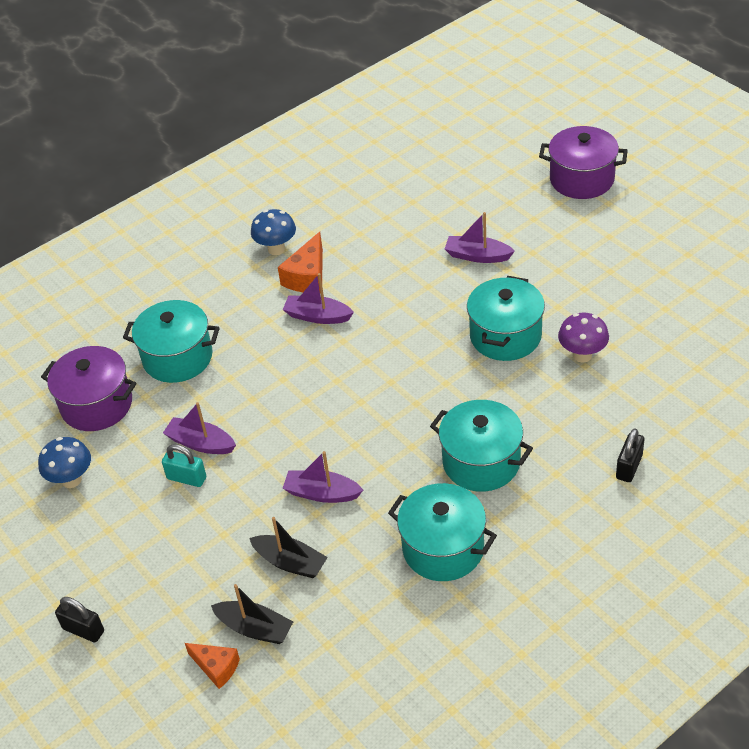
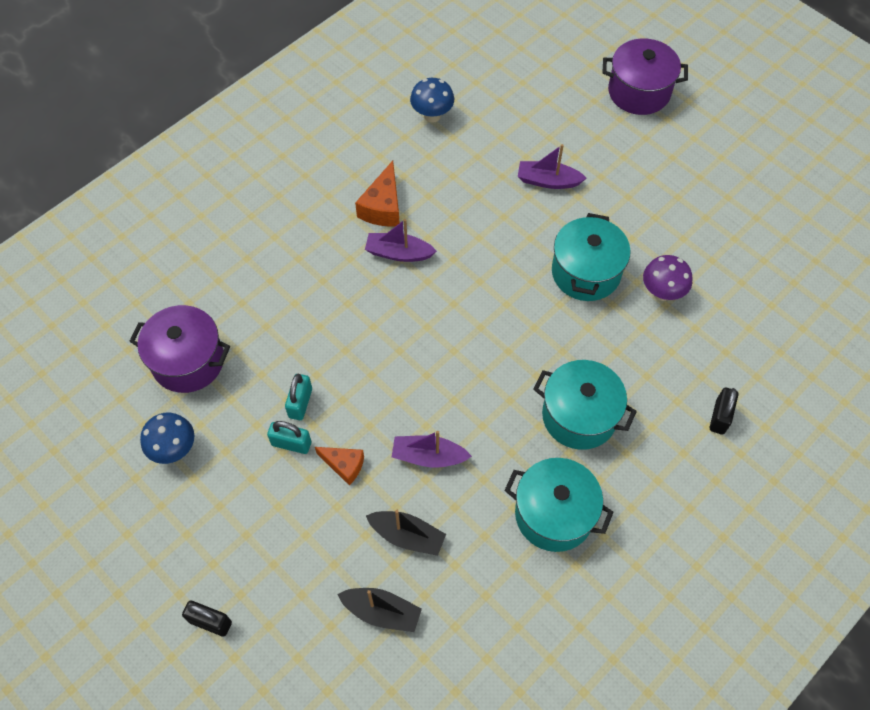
camera: 10 degrees left, 15 degrees up
turquoise pot [123,300,220,383] -> none
purple boat [163,402,236,454] -> turquoise padlock [285,374,312,420]
orange cheese [185,643,240,689] -> orange cheese moved to [315,447,364,485]
blue mushroom [251,209,296,255] -> blue mushroom moved to [410,78,454,123]

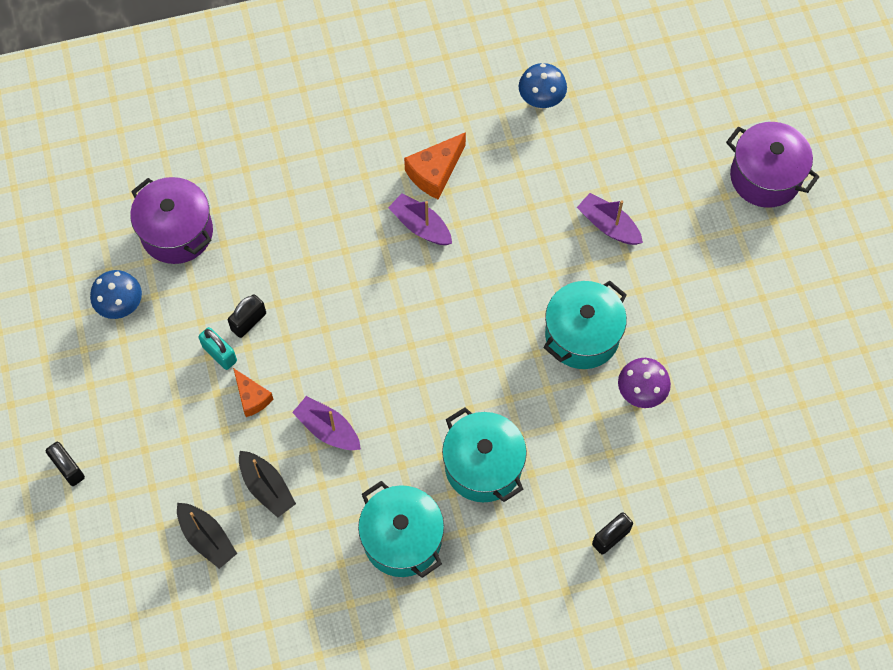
camera: 30 degrees right, 5 degrees up
turquoise padlock [285,374,312,420] -> black padlock [228,294,266,338]

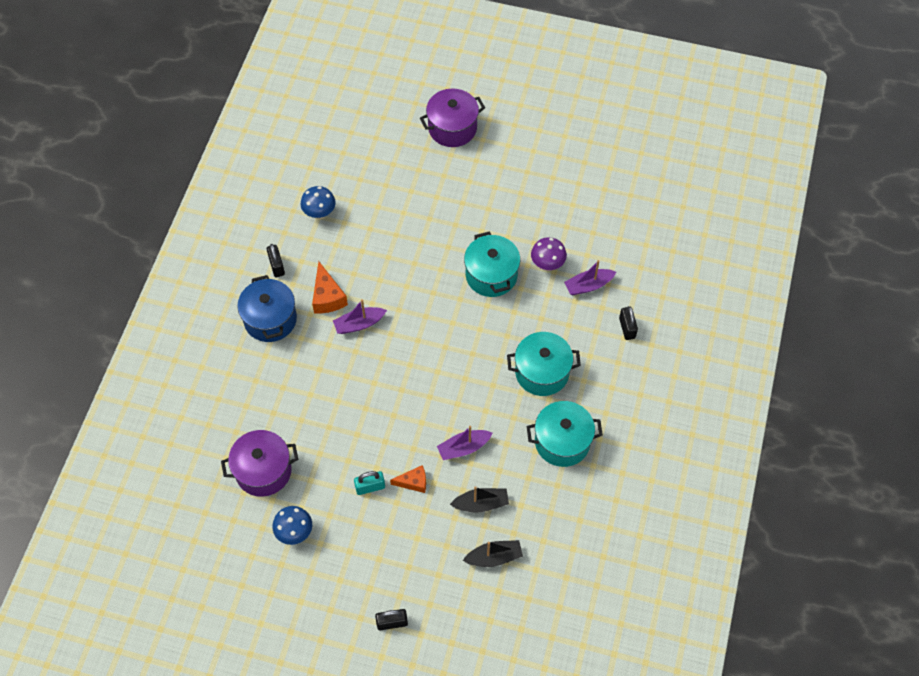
camera: 60 degrees left, 5 degrees down
black padlock [228,294,266,338] -> black padlock moved to [267,244,285,277]
purple boat [577,193,643,245] -> purple boat moved to [564,260,616,295]
none -> blue pot [237,275,297,342]

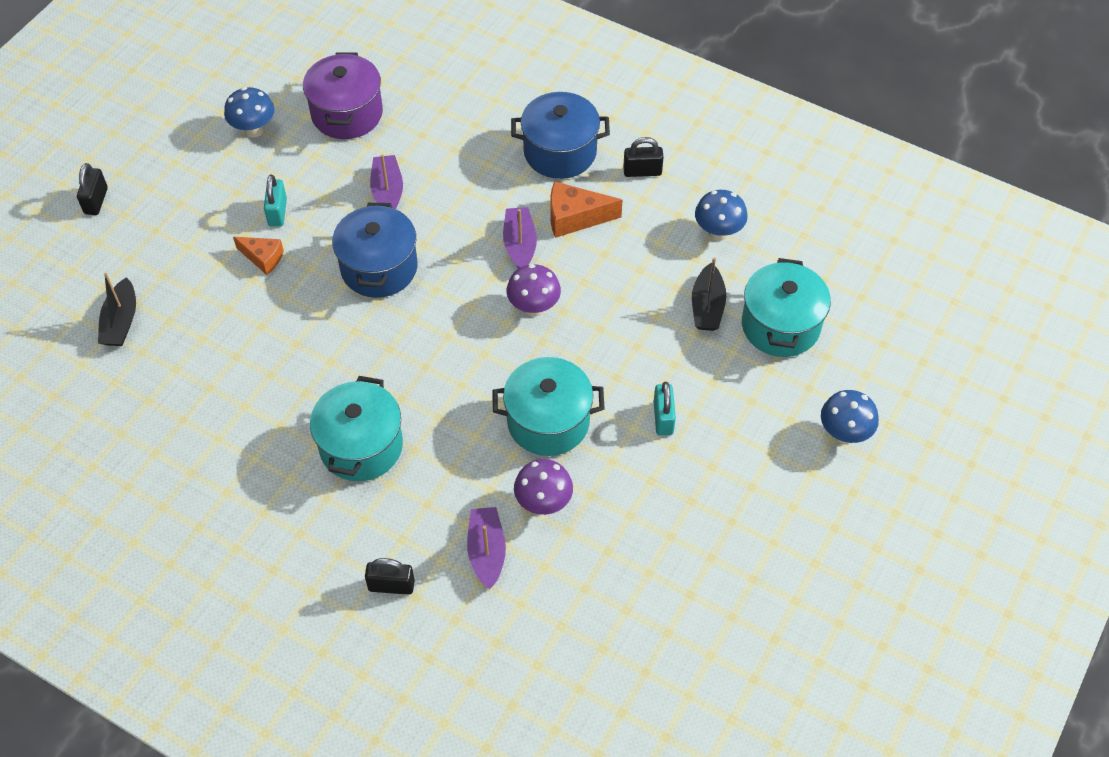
camera: 105 degrees right, 5 degrees down
orange cheese [390,465,426,493] -> orange cheese turned 75 degrees counterclockwise [233,237,284,275]
purple pot [420,88,485,147] -> blue mushroom [821,390,879,444]
purple boat [437,426,492,460] -> purple boat moved to [370,155,403,209]
black boat [450,486,509,512] -> black boat moved to [692,257,726,331]
turquoise pot [527,401,603,467] -> turquoise pot moved to [742,258,831,357]
none -> blue pot [332,203,418,298]
none -> purple mushroom [506,264,561,317]
none -> turquoise padlock [654,382,676,435]

